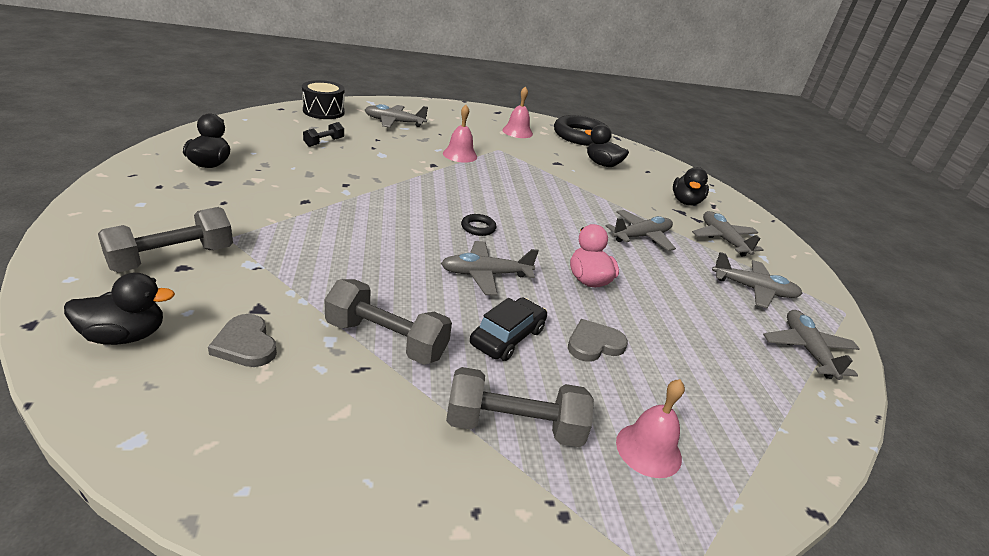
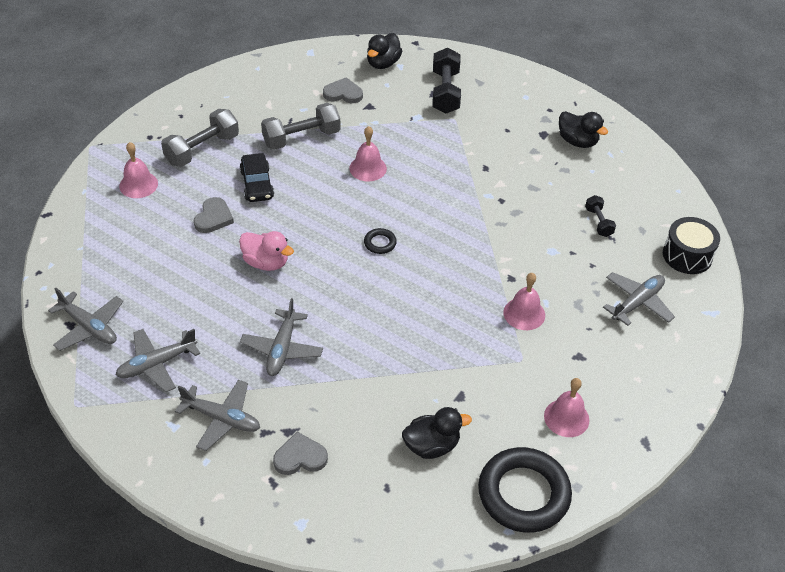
camera: 135 degrees right, 15 degrees up
grey dumbbell [98,207,233,272] -> black dumbbell [432,48,461,114]
grey plane [441,241,539,296] -> none
black duck [673,167,709,206] -> grey heart [273,432,328,475]
none -> pink bell [349,126,387,181]

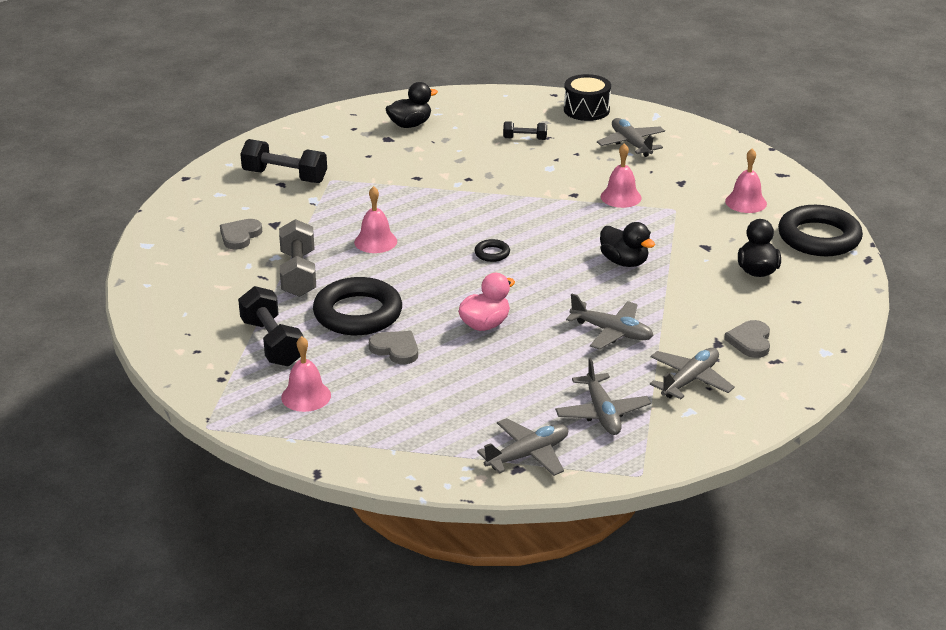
camera: 70 degrees left, 15 degrees down
grey dumbbell [161,109,239,167] -> black dumbbell [238,286,304,366]
black car [240,153,274,202] -> black ring [313,277,402,335]
black duck [367,33,402,69] -> black duck moved to [600,222,655,267]

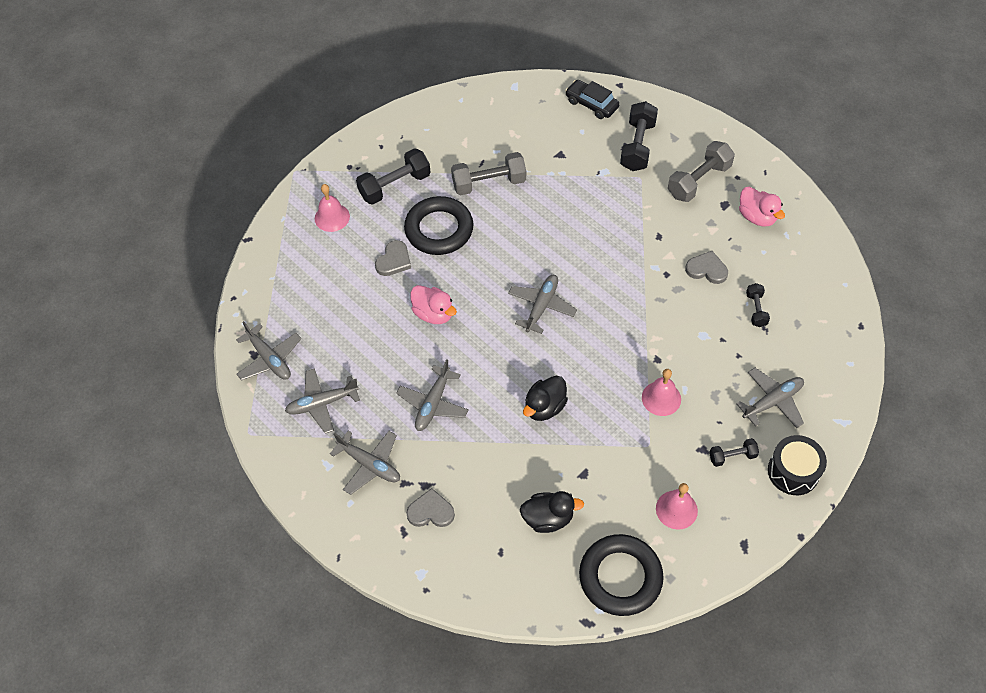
camera: 85 degrees right, 25 degrees up
grey heart [220,219,262,250] -> grey heart moved to [685,251,728,284]
pink bell [354,186,397,253] -> none
black duck [385,82,438,128] -> pink duck [739,187,785,226]
black ring [475,239,510,262] -> grey plane [508,275,577,334]
black drum [564,74,611,121] -> black drum moved to [768,435,827,495]
none -> black car [565,80,620,119]
none -> grey dumbbell [668,141,735,202]
none -> black dumbbell [709,438,759,467]

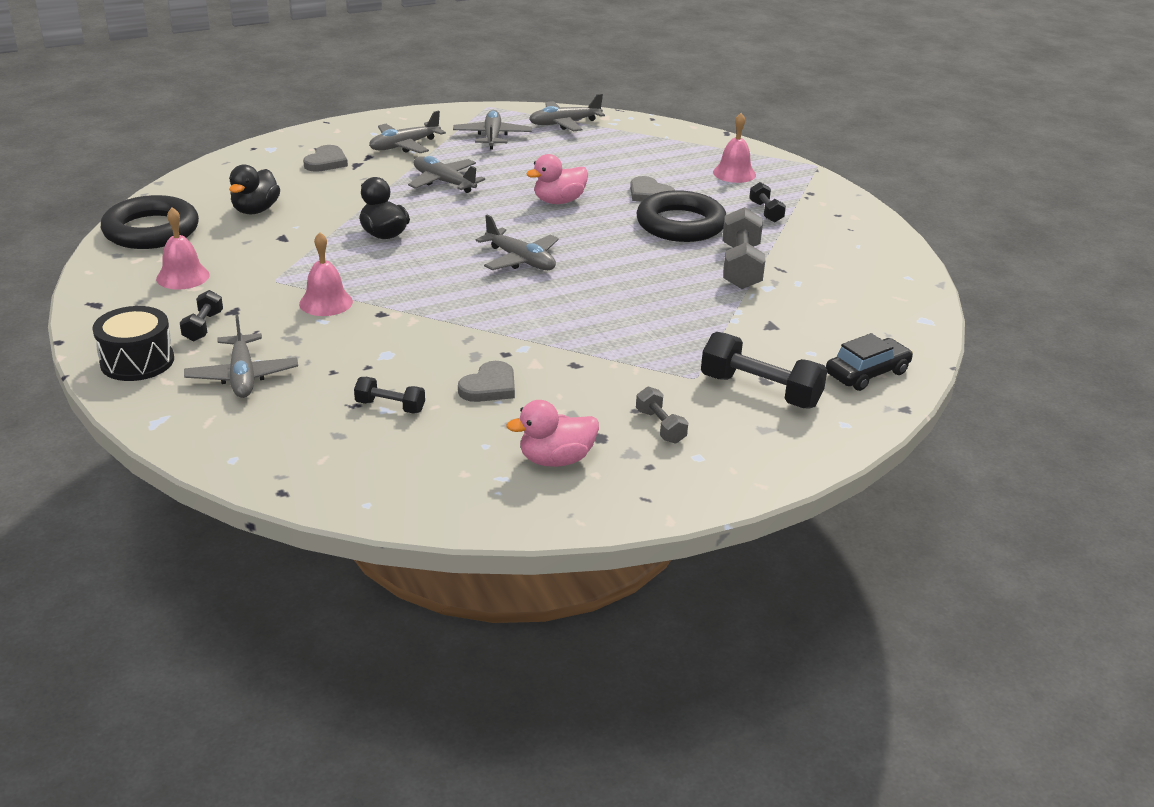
camera: 105 degrees right, 25 degrees down
black dumbbell [356,148,431,205] -> black dumbbell [749,182,786,222], size x0.55
grey dumbbell [668,141,735,202] -> grey dumbbell [636,386,688,444], size x0.55

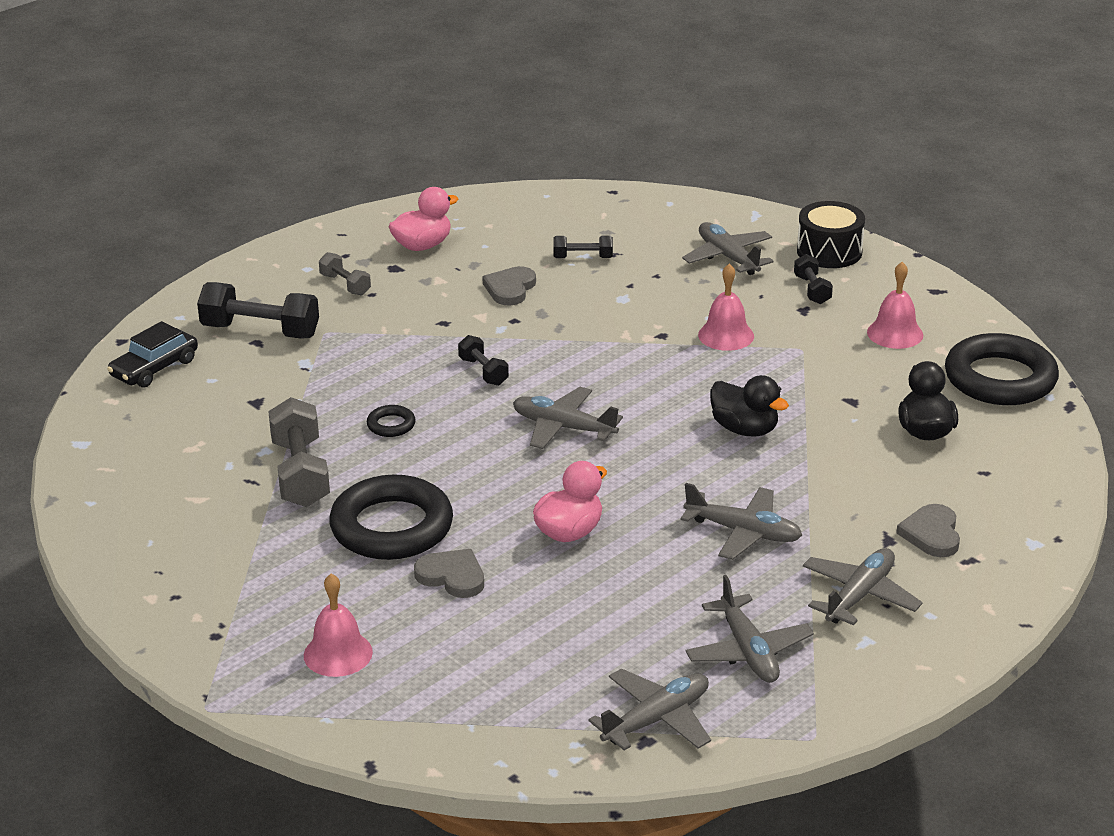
camera: 165 degrees right, 0 degrees up
black dumbbell [749,182,786,222] -> black dumbbell moved to [458,335,509,386]
none -> black ring [367,405,416,437]

